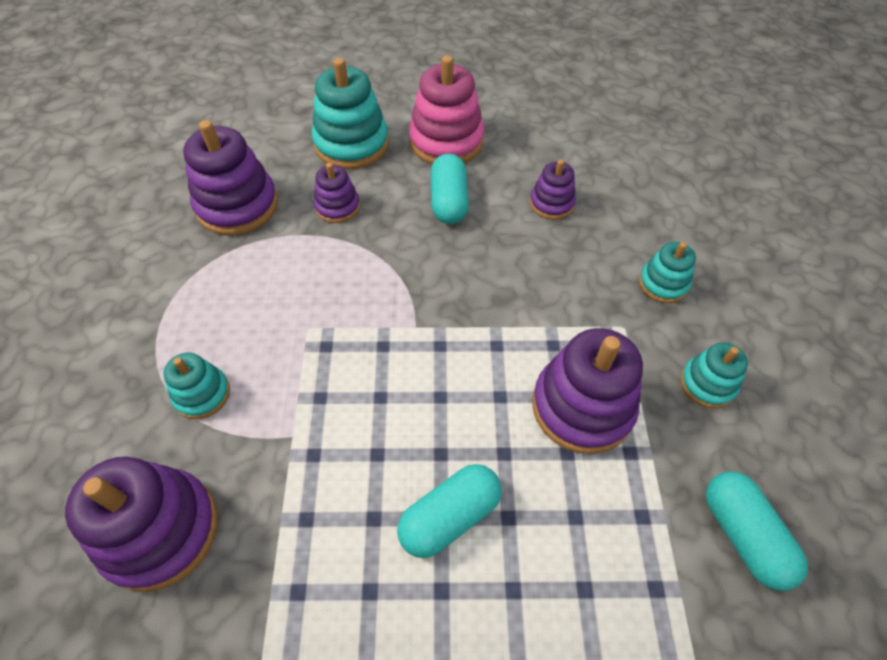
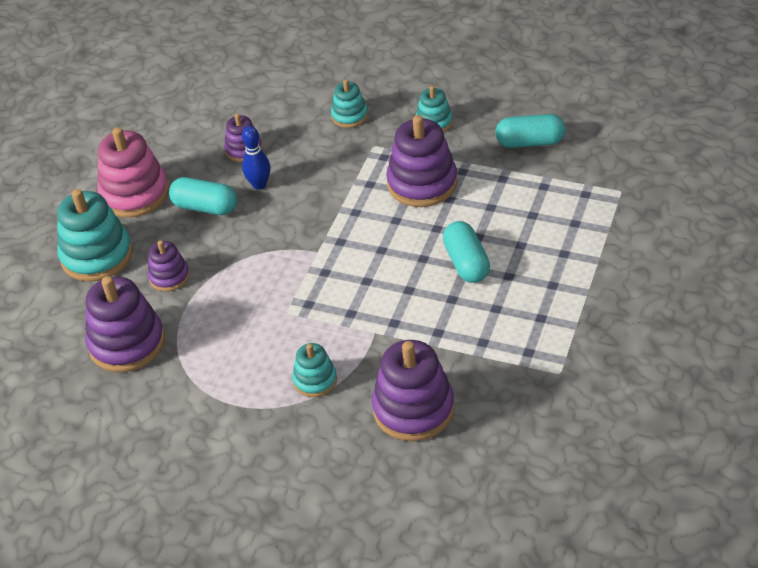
camera: 65 degrees left, 10 degrees down
none -> blue bowling pin [242,126,271,190]

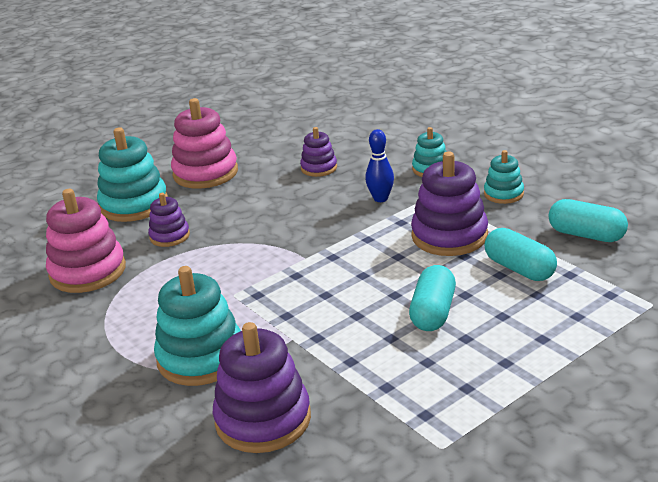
camera: 30 degrees right, 15 degrees down
purple stacking toy [85,276,165,372] -> pink stacking toy [46,189,126,293]
turquoise capsule [169,177,237,215] -> turquoise capsule moved to [485,228,557,281]
blue bowling pin [242,126,271,190] -> blue bowling pin moved to [365,129,394,202]
turquoise stacking toy [292,343,337,397] -> turquoise stacking toy [154,266,241,386], size x1.81

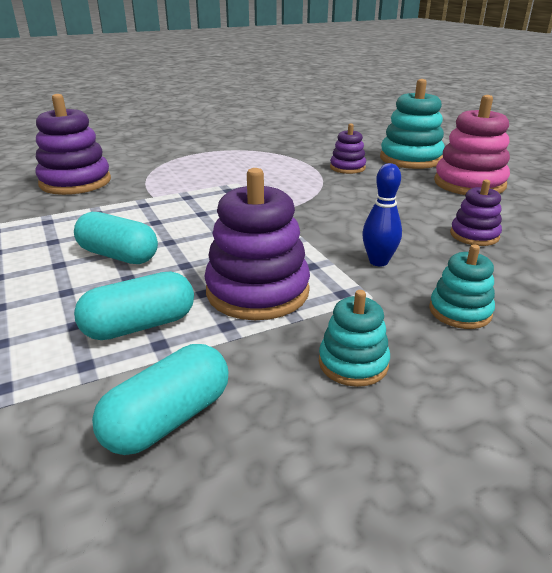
camera: 100 degrees right, 0 degrees up
pink stacking toy [46,189,126,293] -> none
turquoise stacking toy [154,266,241,386] -> none

